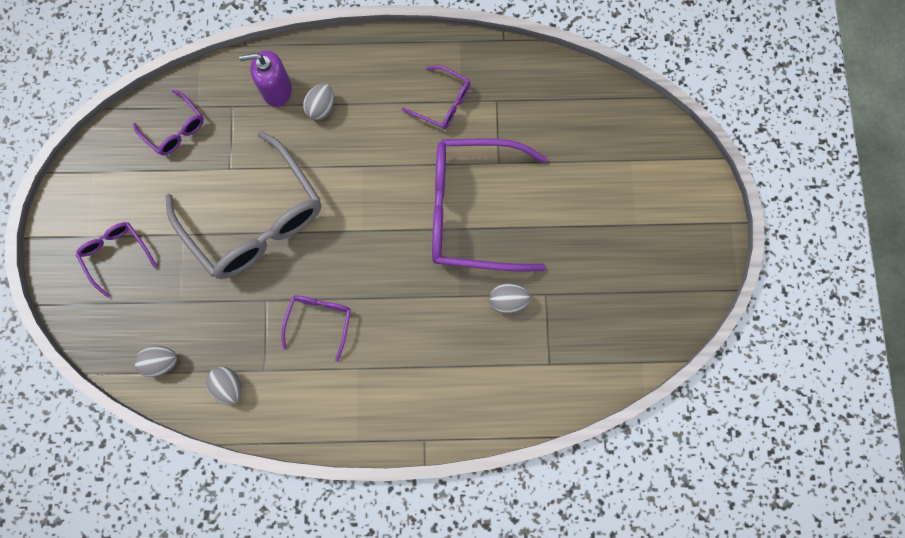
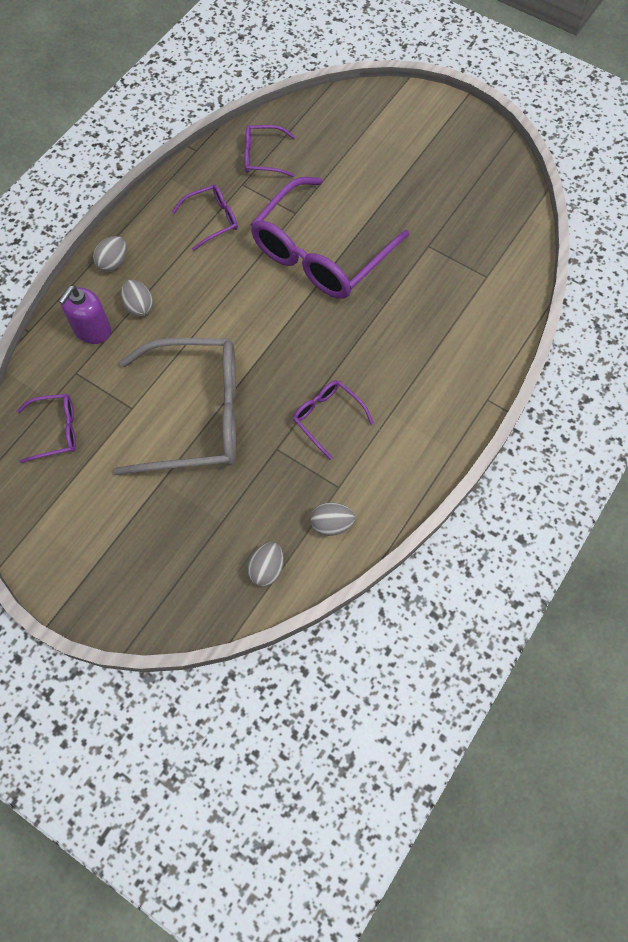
camera: 55 degrees left, 10 degrees down
purple glasses [76,222,157,298] -> purple glasses moved to [245,125,295,177]
grey egg [490,283,531,314] -> grey egg moved to [93,236,127,272]

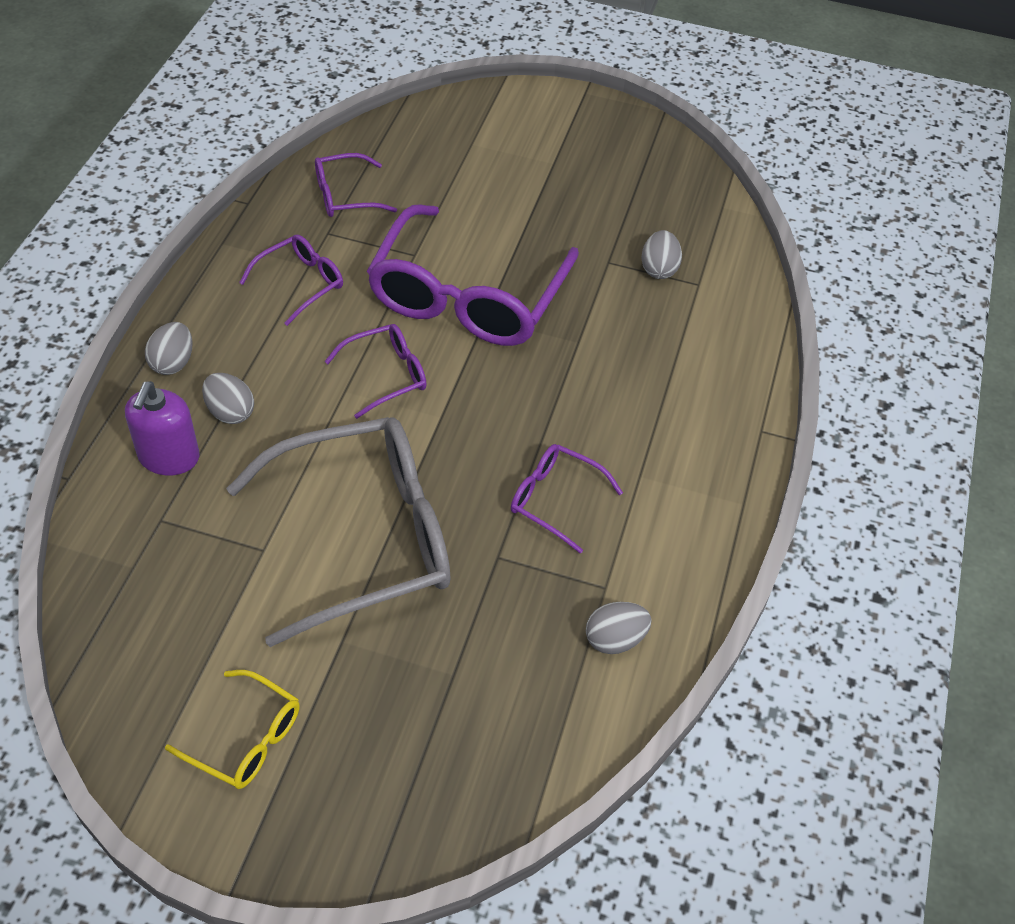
camera: 20 degrees left, 15 degrees down
purple glasses [17,394,76,463] -> purple glasses moved to [324,324,427,419]
grey egg [247,542,284,586] -> grey egg moved to [641,230,682,279]
none -> yellow glasses [165,670,300,789]

